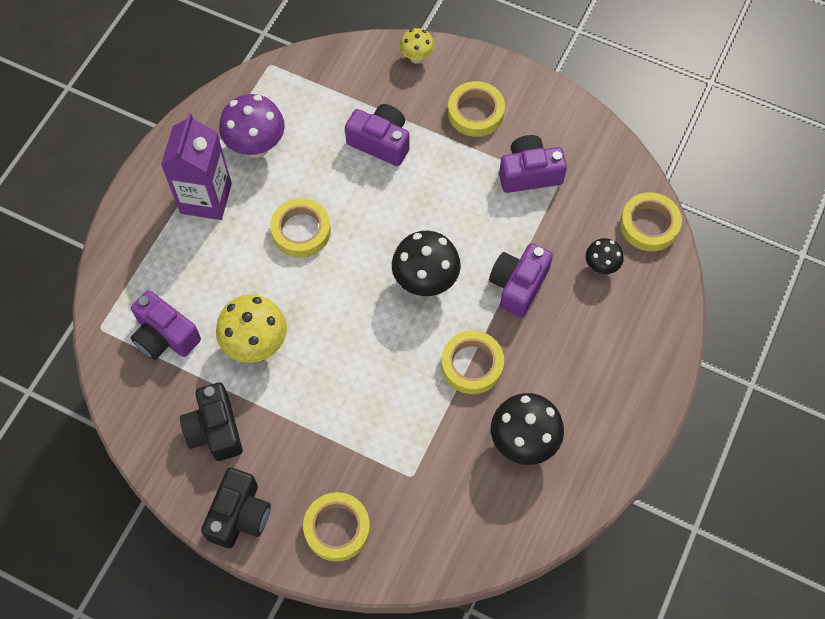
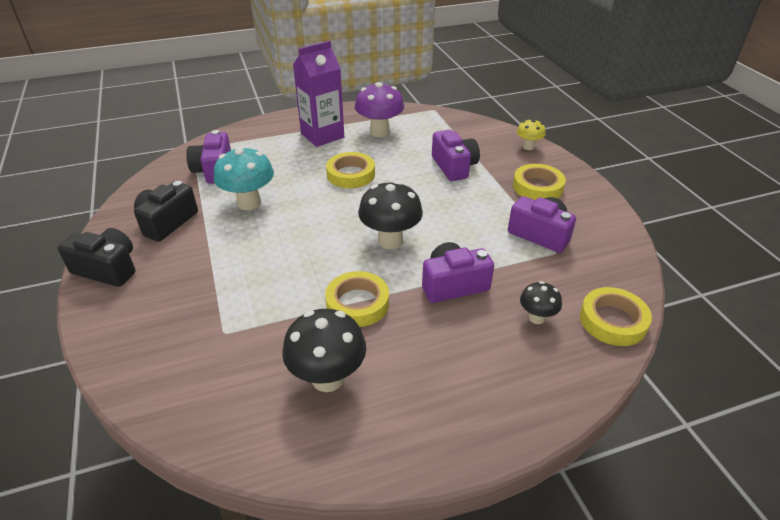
camera: 45 degrees right, 25 degrees down
black camera [201,468,271,548] -> black camera turned 135 degrees counterclockwise [58,228,135,287]
yellow mushroom [216,295,287,363] -> turquoise mushroom [214,146,274,210]
yellow tape [303,492,370,562] -> none

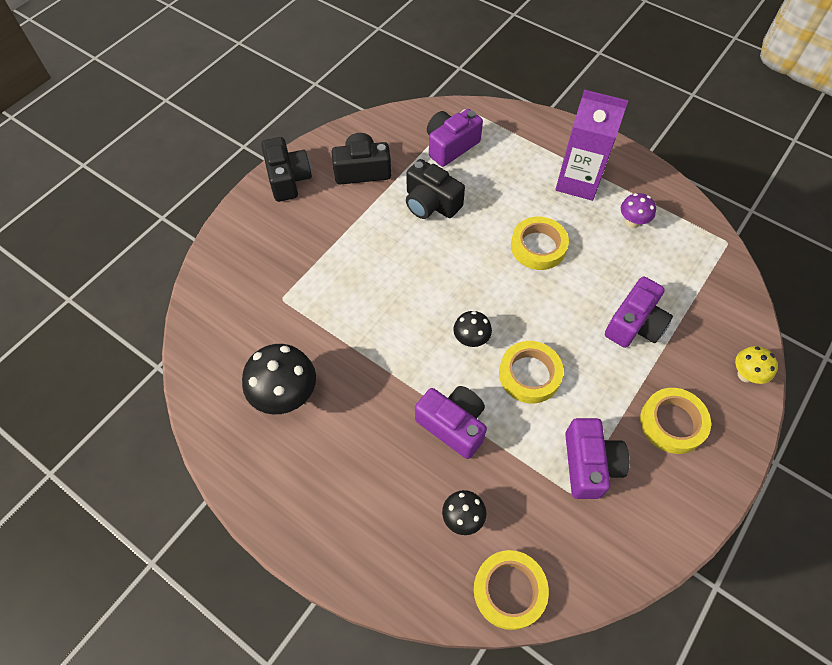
camera: 55 degrees right, 20 degrees up
turquoise mushroom [214,146,274,210] -> black camera [406,159,465,219]
yellow tape [325,271,389,327] -> yellow tape moved to [499,341,564,403]
purple mushroom [355,82,404,137] -> purple mushroom [621,193,656,228], size x0.56
black mushroom [358,181,423,249] -> black mushroom [453,311,492,347], size x0.56

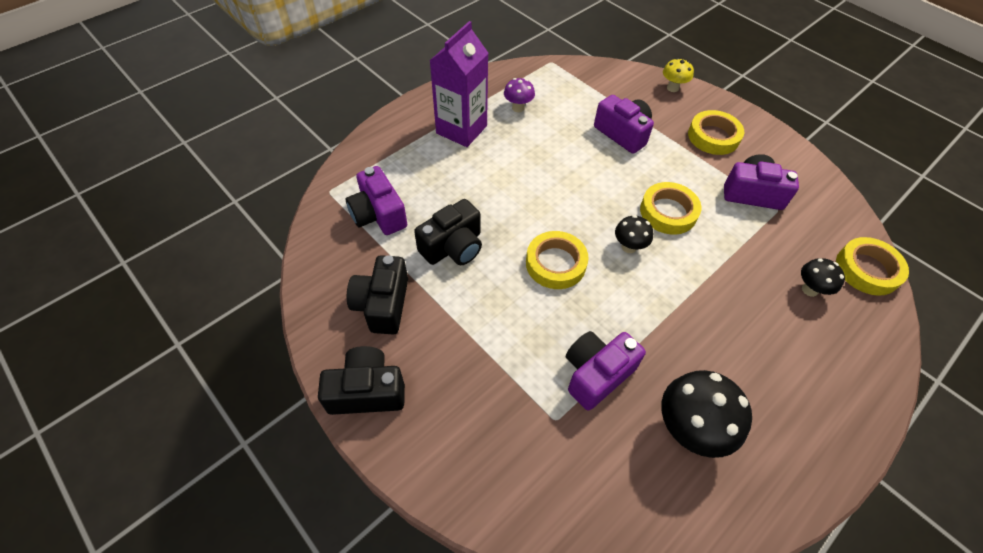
camera: 80 degrees left, 5 degrees down
purple camera [415,386,487,459] -> purple camera moved to [566,331,646,411]
yellow tape [511,217,569,270] -> yellow tape moved to [526,231,589,289]

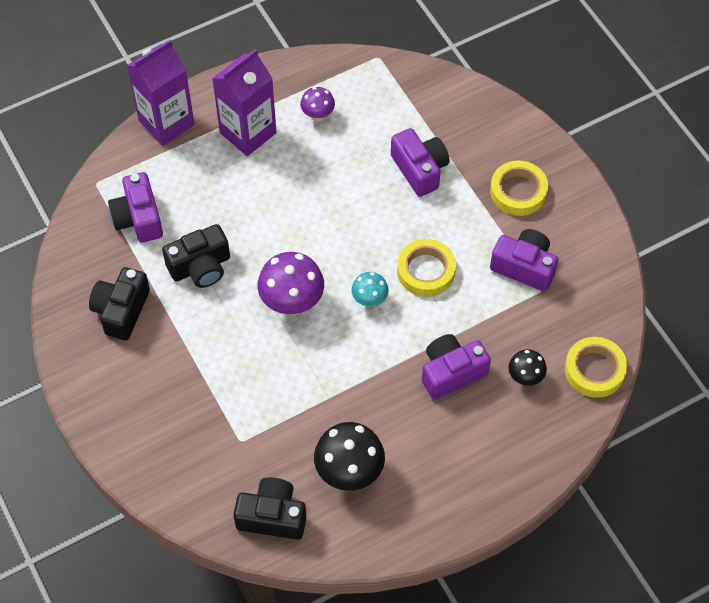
camera: 15 degrees right, 5 degrees up
black camera [318,346,405,415] -> black camera moved to [233,477,306,540]
yellow tape [526,231,589,289] -> purple mushroom [258,252,324,315]
purple camera [566,331,646,411] -> purple camera moved to [422,334,491,400]
black mushroom [615,215,653,253] -> turquoise mushroom [351,272,389,307]
yellow mushroom [663,58,694,92] -> none
none -> purple carton [126,40,195,146]

